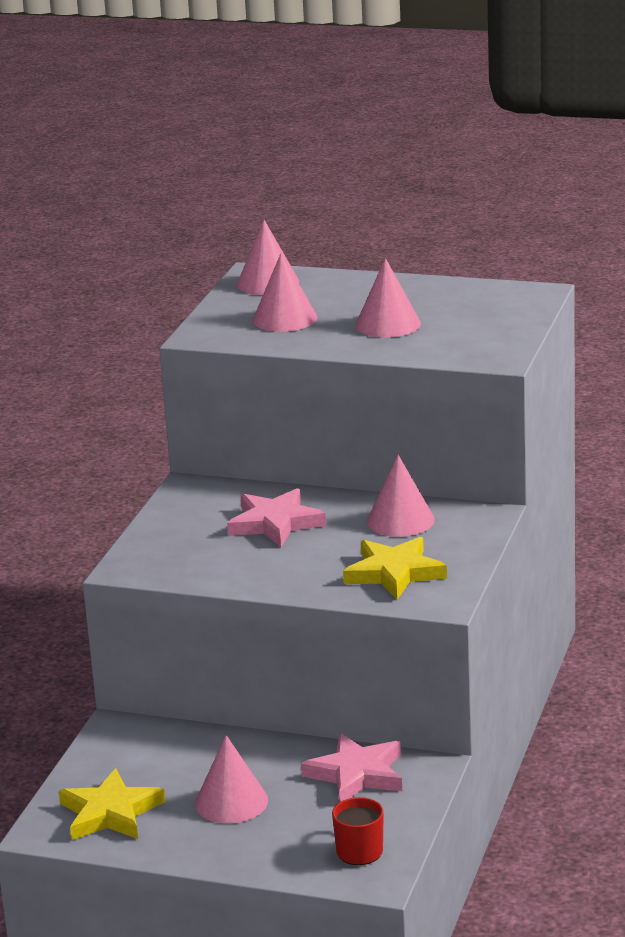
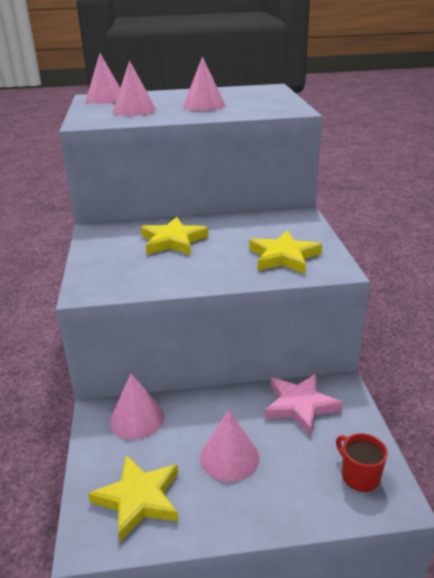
camera: 25 degrees left, 5 degrees up
pink star [227,488,326,547] -> yellow star [141,217,208,255]
pink cone [367,455,435,537] -> pink cone moved to [110,374,164,440]

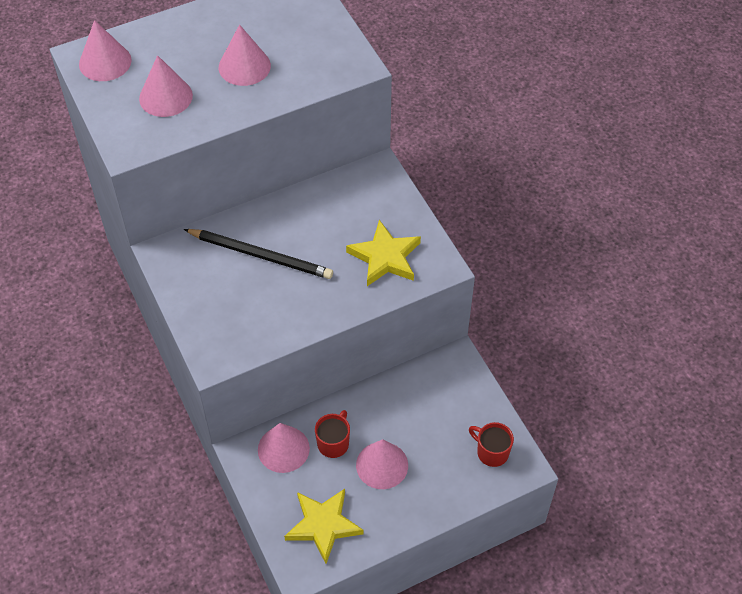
camera: 20 degrees left, 25 degrees up
yellow star [141,217,208,255] -> black pencil [184,229,333,279]
pink star [264,374,343,436] -> none
none -> red mug [315,410,350,458]

